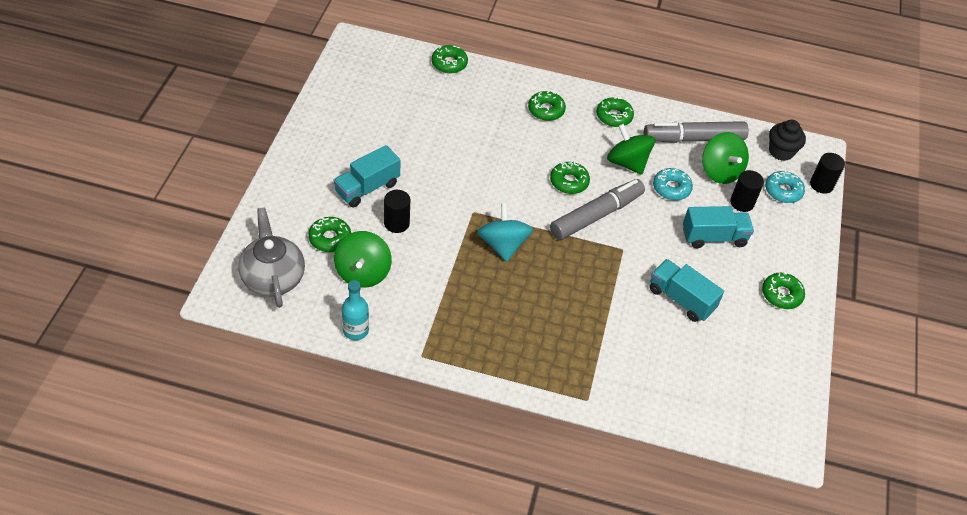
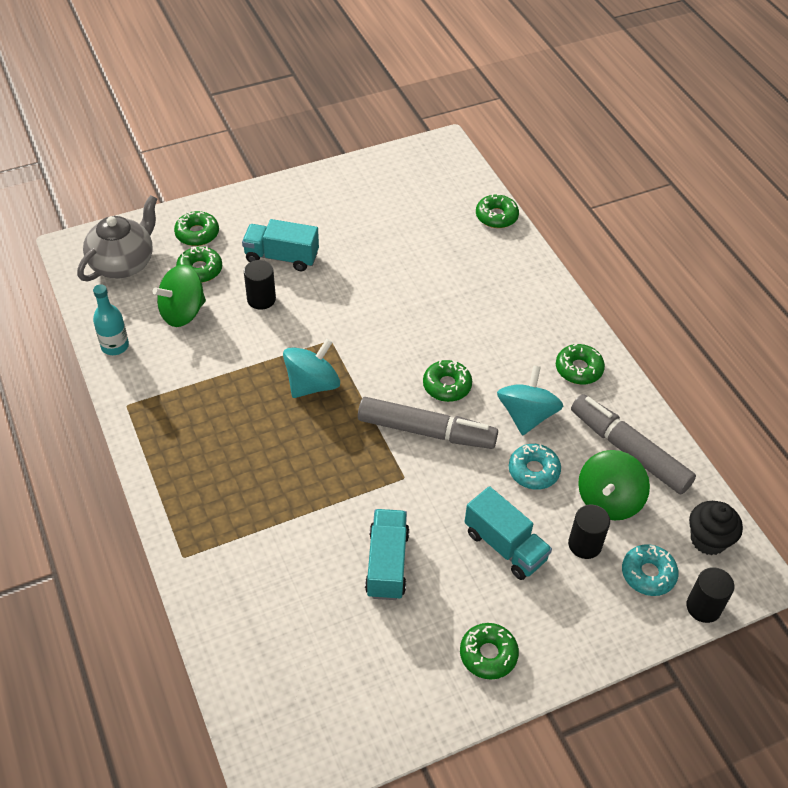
camera: 55 degrees right, 0 degrees up
green donut [528,91,566,121] -> green donut moved to [174,211,219,246]
green spinning top [607,124,655,175] -> turquoise spinning top [497,365,563,435]

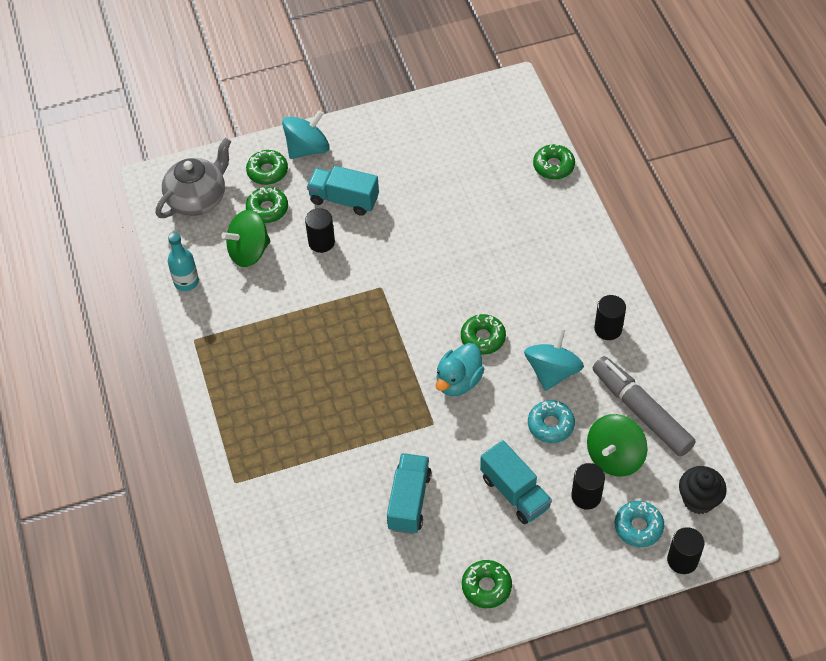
camera: 10 degrees right, 5 degrees up
turquoise spinning top [283,338,340,398] -> turquoise spinning top moved to [282,110,329,159]
grey marker [358,397,498,449] -> turquoise duck [436,343,484,396]
green donut [556,344,605,385] -> black cylinder [594,295,626,340]

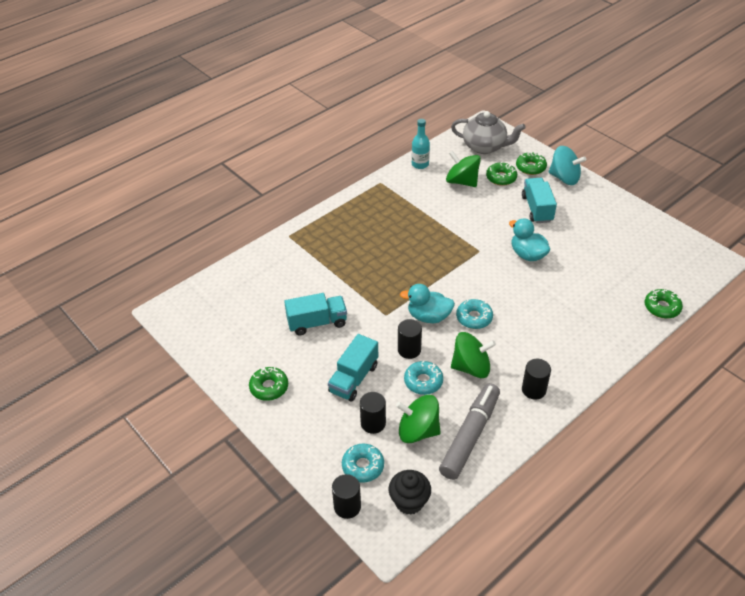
camera: 65 degrees right, 10 degrees down
black cylinder [305,208,335,253] -> black cylinder moved to [398,319,422,359]
green donut [461,314,506,354] -> turquoise donut [456,299,493,329]
turquoise spinning top [524,328,584,391] -> green spinning top [451,332,496,378]
none -> turquoise duck [509,218,550,261]

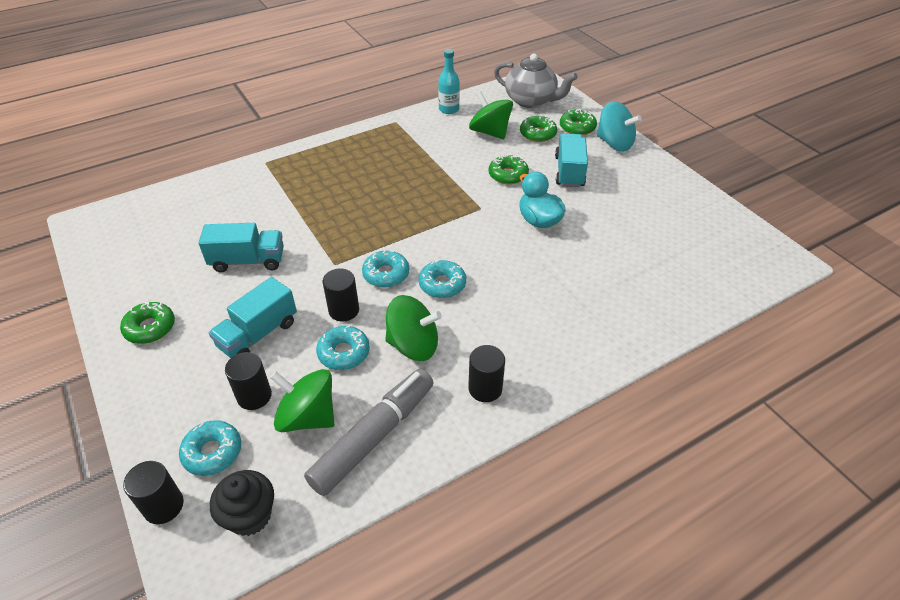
camera: 10 degrees right, 0 degrees up
turquoise duck [400,284,455,323] -> turquoise donut [362,250,409,288]
green donut [645,289,683,319] -> green donut moved to [489,155,529,185]

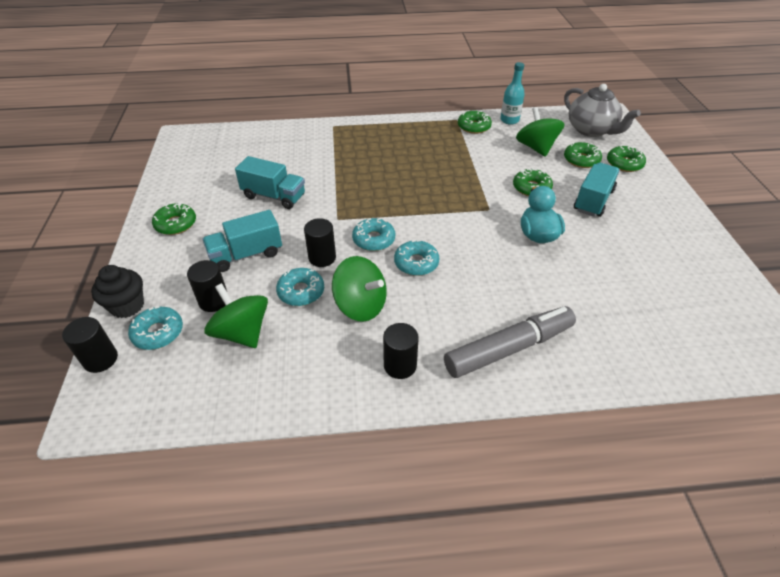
camera: 25 degrees right, 0 degrees up
black cupcake [210,470,274,536] -> black cupcake moved to [91,265,144,318]
grey marker [304,369,434,496] -> grey marker moved to [444,306,576,378]
turquoise spinning top [597,101,642,151] -> none
none -> green donut [458,111,492,134]

